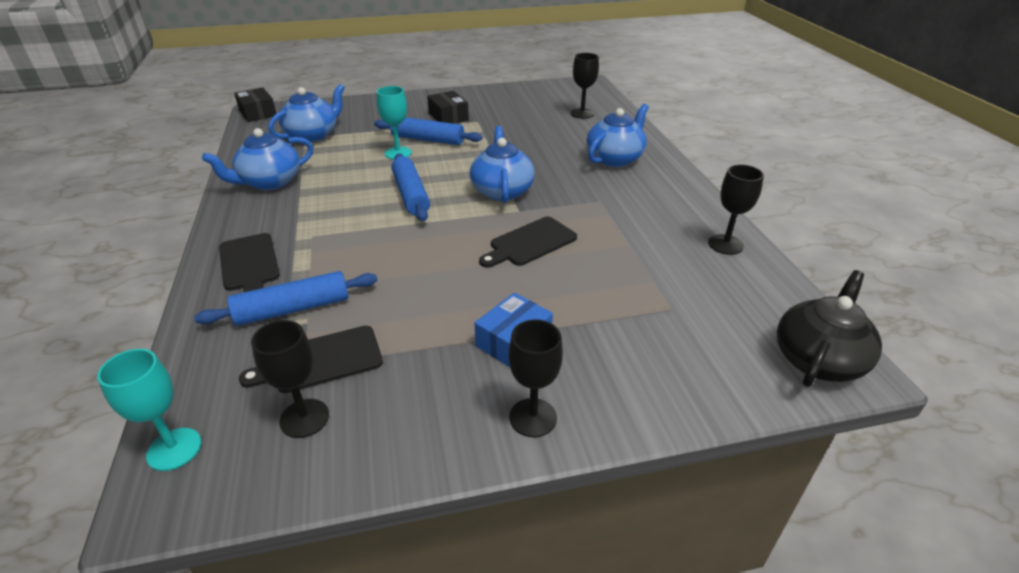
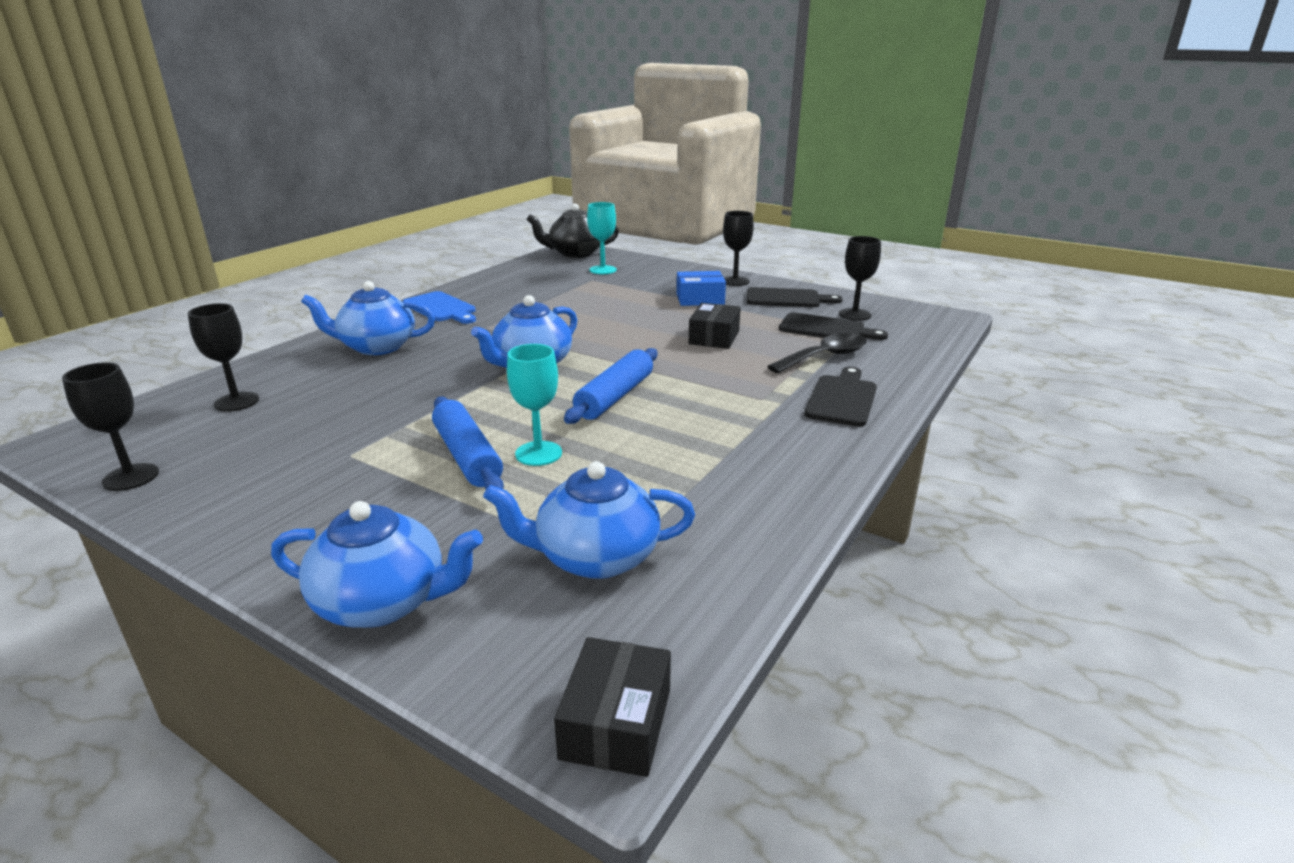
camera: 135 degrees left, 10 degrees down
turquoise goblet [97,349,201,471] -> turquoise goblet moved to [587,202,617,274]
blue rolling pin [194,271,378,326] -> black spoon [767,333,867,373]
blue teapot [202,128,313,190] -> blue teapot moved to [271,501,483,628]
black box [427,91,469,124] -> black box moved to [689,303,741,349]
black cutting board [479,217,577,268] -> black cutting board moved to [747,287,843,307]
black goblet [708,164,764,255] -> black goblet moved to [62,362,159,491]
none -> blue cutting board [403,291,476,324]

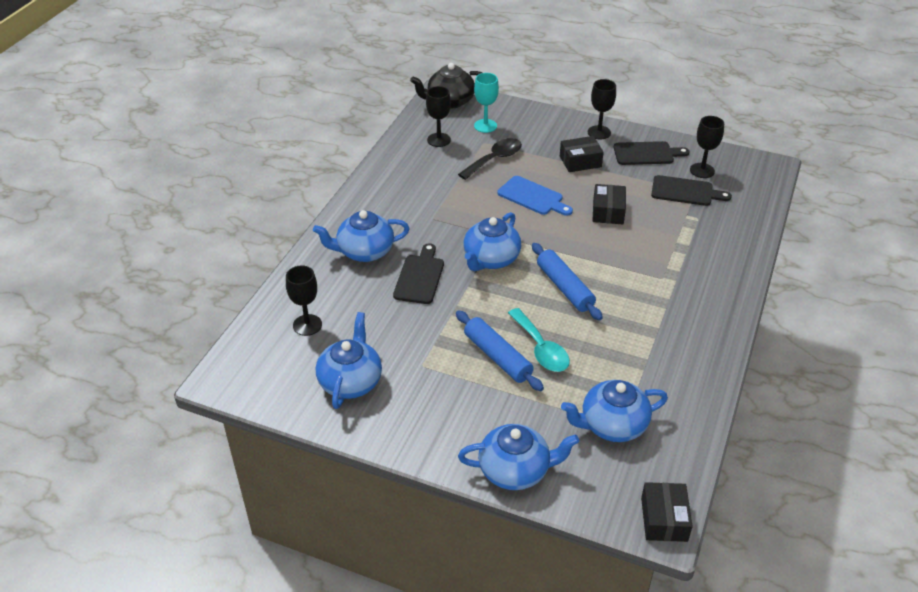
camera: 10 degrees left, 15 degrees up
black goblet [62,362,159,491] -> black goblet moved to [426,86,451,147]
blue cutting board [403,291,476,324] -> blue cutting board moved to [498,176,573,216]
turquoise goblet [507,344,562,466] -> turquoise spoon [508,308,570,372]
blue rolling pin [564,348,657,424] -> blue rolling pin turned 45 degrees counterclockwise [532,243,603,321]
blue box [677,271,726,306] -> black box [560,136,604,172]
black spoon [767,333,867,373] -> black spoon moved to [458,138,522,180]
black cutting board [804,367,877,427] -> black cutting board moved to [393,243,444,304]
none -> blue teapot [316,312,382,409]

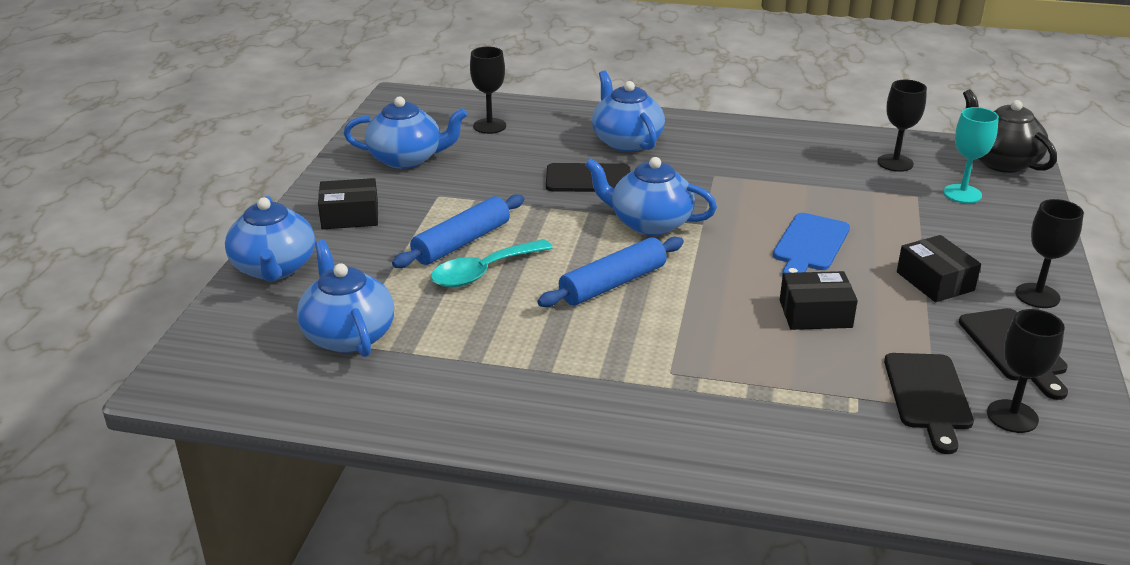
camera: 80 degrees right, 10 degrees down
black spoon [458,138,522,180] -> none
black box [641,482,693,542] -> black box moved to [318,178,378,229]

